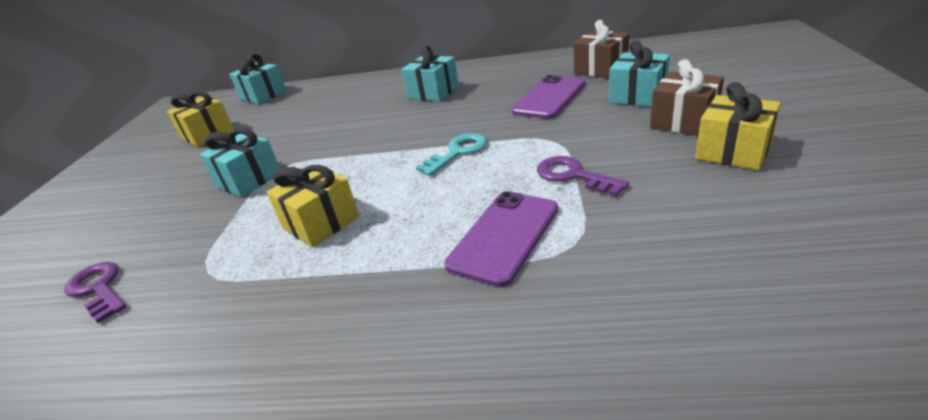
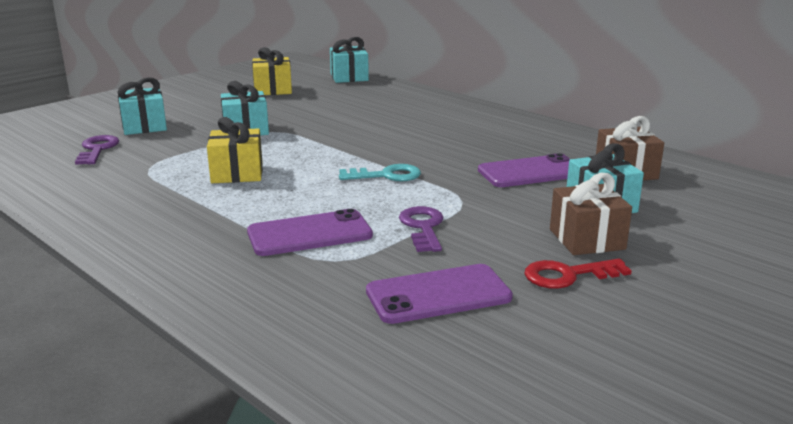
camera: 35 degrees right, 10 degrees down
turquoise gift [402,45,459,102] -> turquoise gift moved to [117,77,167,135]
yellow gift [695,82,781,170] -> red key [524,259,632,289]
none -> purple phone [366,264,513,324]

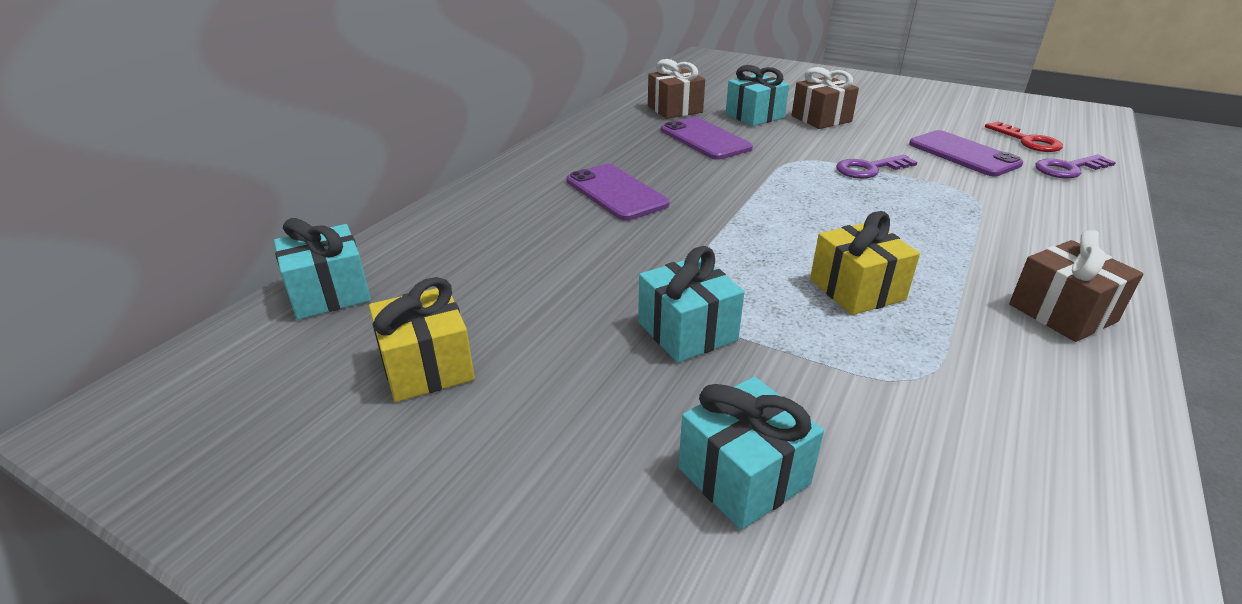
camera: 105 degrees left, 10 degrees up
purple key [75,135,119,165] -> purple key moved to [1036,154,1116,179]
purple phone [247,209,373,256] -> purple phone moved to [567,164,669,221]
turquoise key [339,164,421,182] -> none
red key [524,259,632,289] -> red key moved to [985,121,1063,152]
none -> brown gift [1009,230,1143,342]

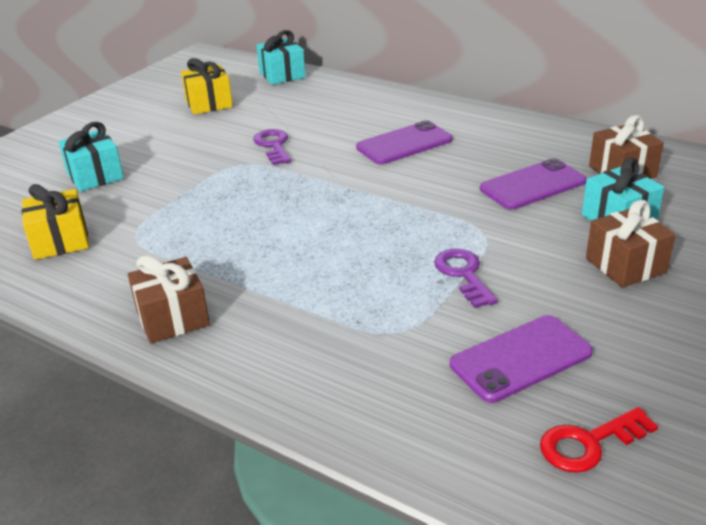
camera: 95 degrees right, 0 degrees up
turquoise gift [638,246,744,363] -> none
yellow gift [810,211,920,315] -> yellow gift moved to [21,184,89,260]
purple key [1036,154,1116,179] -> purple key moved to [253,129,291,165]

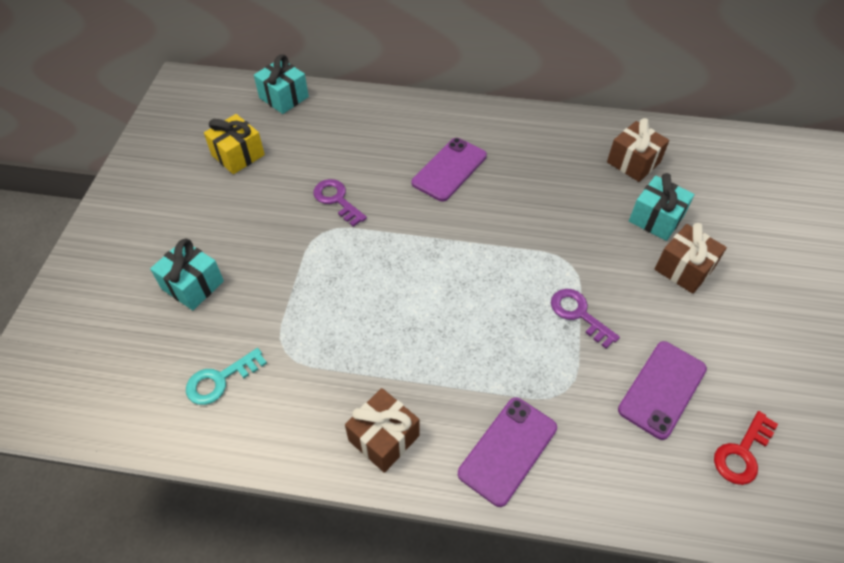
camera: 25 degrees left, 20 degrees up
yellow gift [21,184,89,260] -> turquoise key [186,348,267,405]
purple phone [480,158,587,210] -> purple phone moved to [458,397,557,507]

